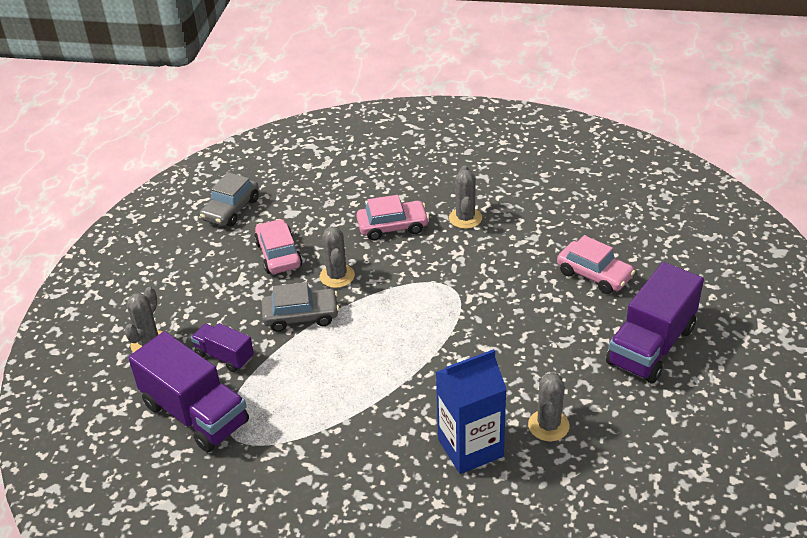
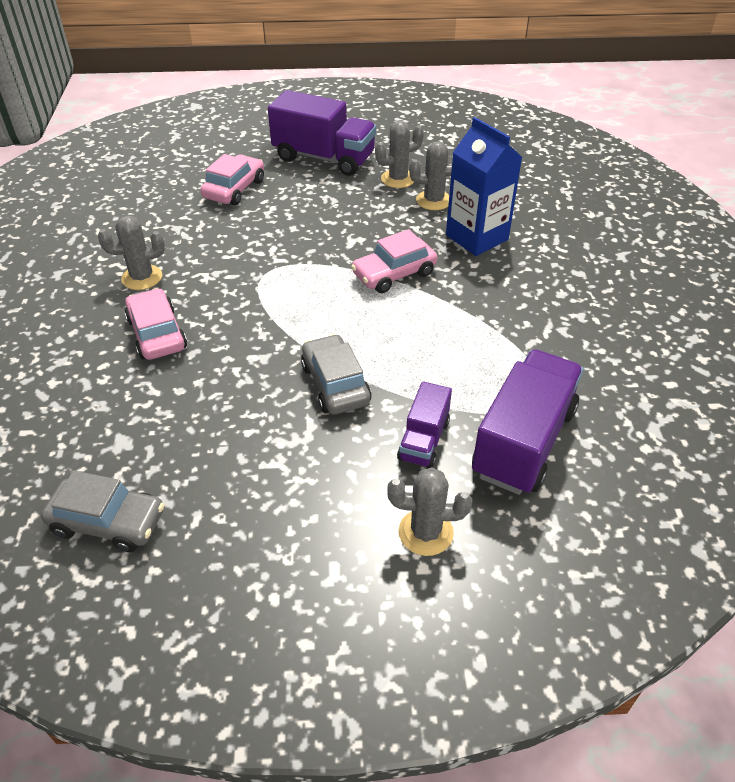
camera: 105 degrees left, 5 degrees up
pink car [254,219,303,274] -> pink car moved to [351,229,437,293]
grey cactus [320,226,355,288] -> grey cactus moved to [375,121,424,188]

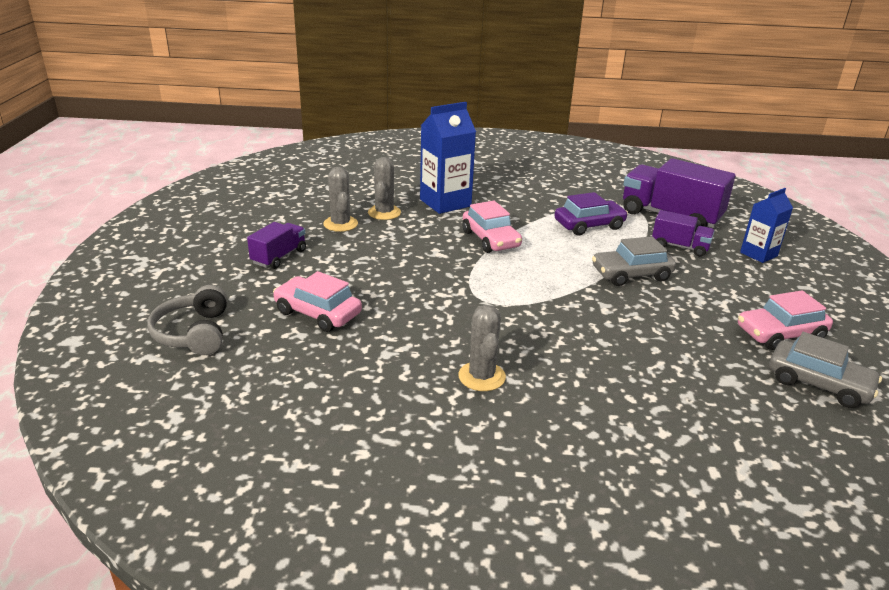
camera: 85 degrees left, 15 degrees down
grey car [41,471,164,552] -> grey car turned 105 degrees clockwise [769,332,882,408]
pink car [125,288,187,360] -> pink car moved to [738,290,833,350]
purple truck [268,90,376,176] -> purple truck [247,222,306,269], size x0.54
grey cactus [387,467,472,556] -> blue carton [740,188,793,263]
none -> grey headphones [147,285,227,355]
none -> purple car [554,192,628,235]

